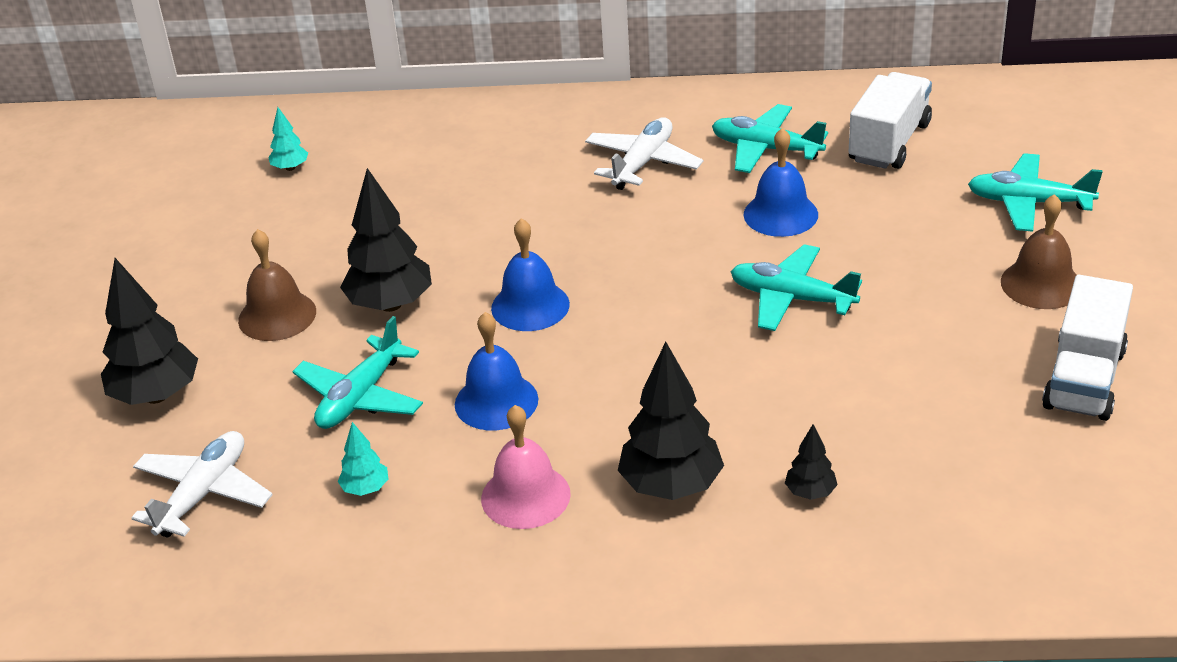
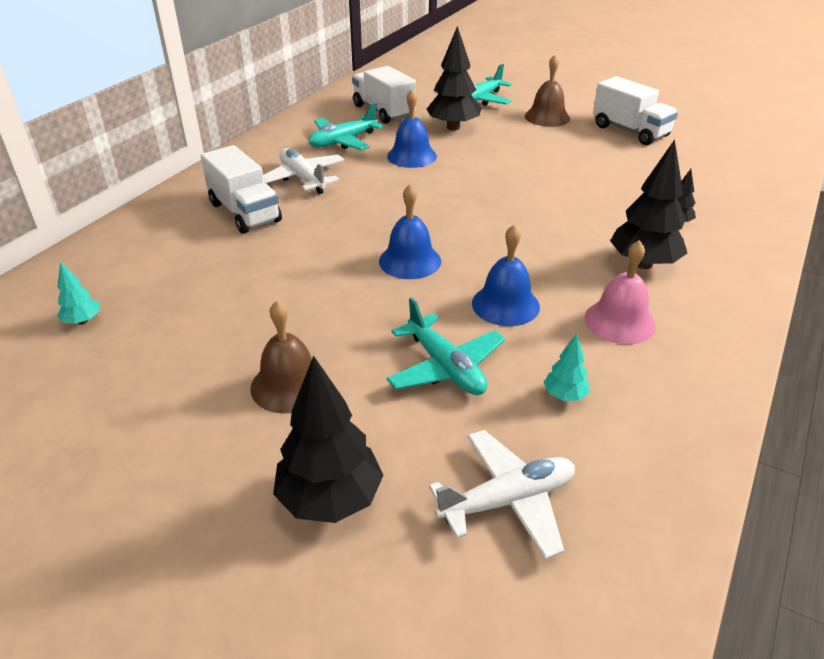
camera: 65 degrees left, 0 degrees up
white plane [132,431,273,538] -> white plane turned 105 degrees clockwise [429,430,575,559]
black tree [340,168,432,312] -> black tree moved to [427,26,481,131]
turquoise plane [731,244,862,331] -> none
none -> white truck [201,145,282,234]

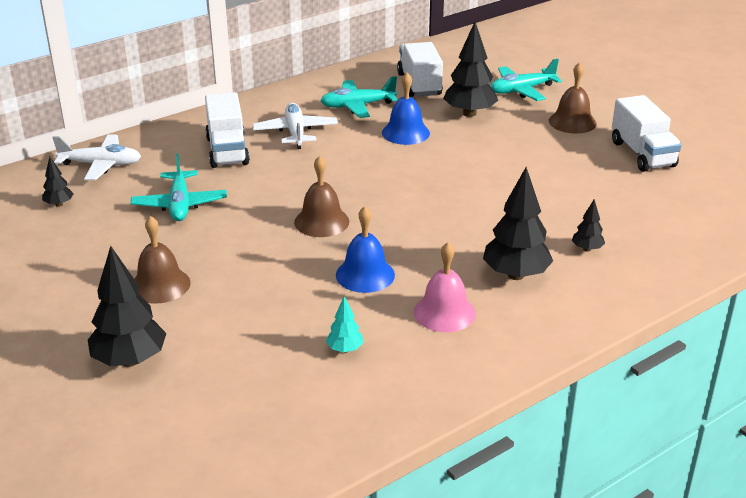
camera: 25 degrees right, 5 degrees down
turquoise tree [57,261,100,325] -> black tree [42,157,74,207]
blue bell [379,184,441,279] -> brown bell [294,156,349,237]
turquoise plane [386,298,505,395] -> turquoise plane moved to [131,153,227,221]
white plane [429,430,575,559] -> white plane moved to [52,134,141,180]

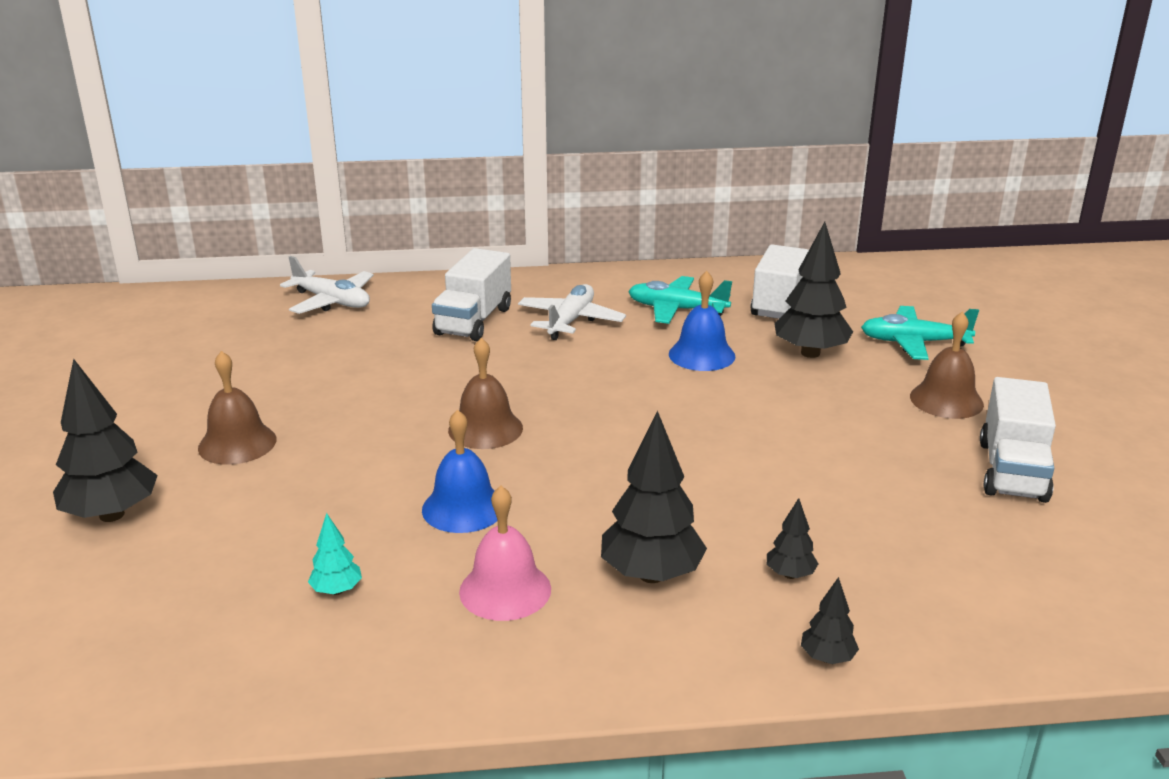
camera: 30 degrees right, 5 degrees down
black tree [42,157,74,207] -> black tree moved to [801,577,859,664]
turquoise plane [131,153,227,221] -> none

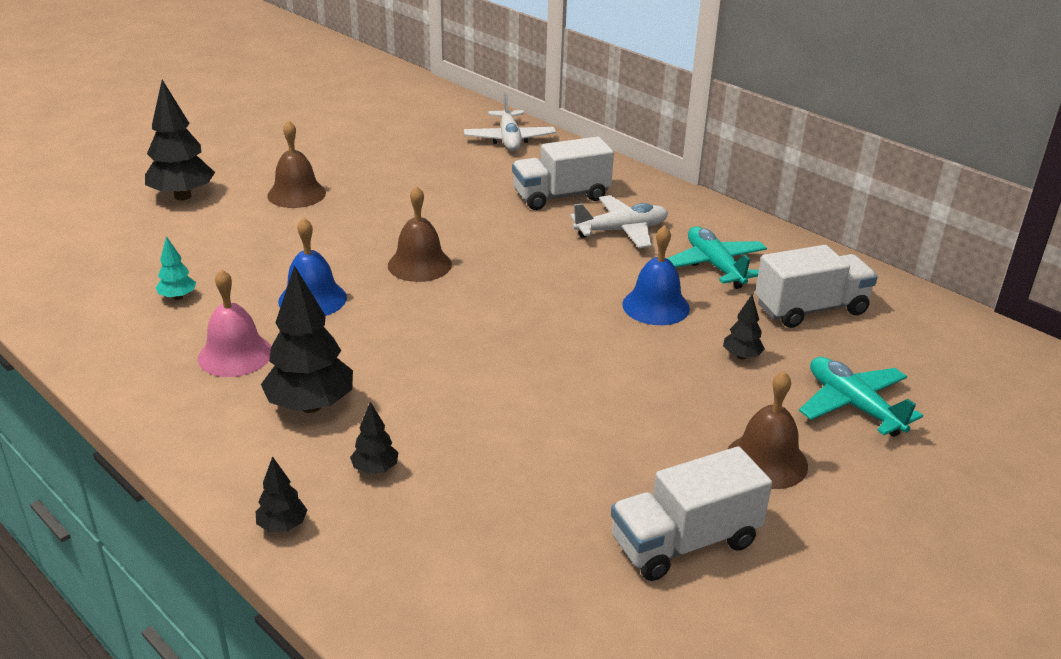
camera: 50 degrees right, 5 degrees up
black tree [774,222,853,358] -> black tree [723,295,765,360], size x0.49

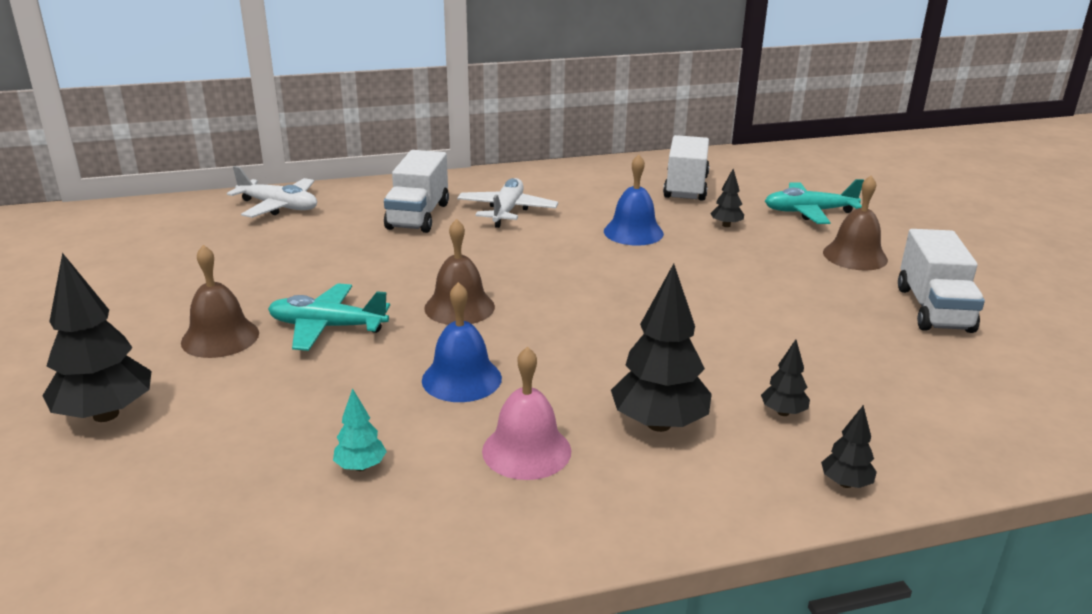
camera: 60 degrees left, 5 degrees down
turquoise plane [667,226,767,289] -> turquoise plane moved to [268,283,390,351]

